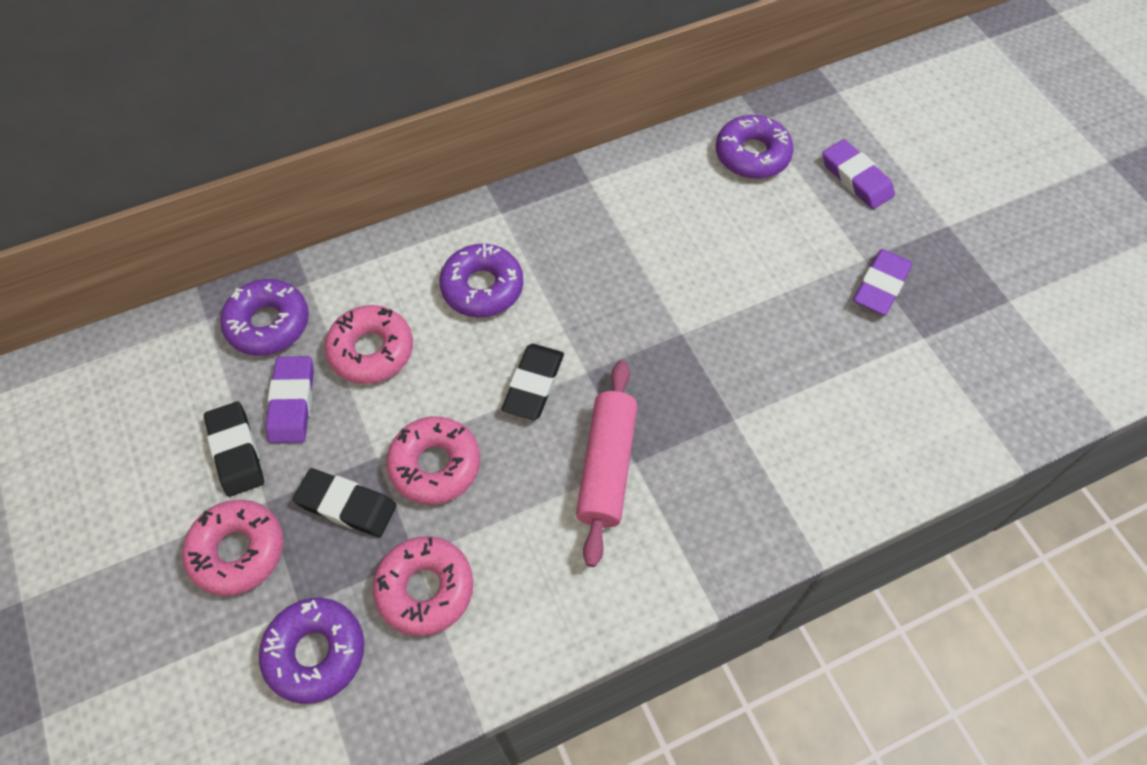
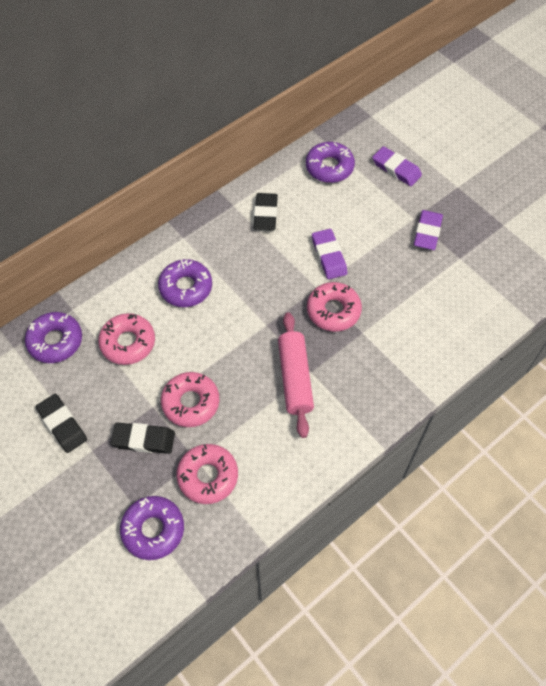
camera: 15 degrees left, 0 degrees up
pink donut [182,500,284,596] -> pink donut moved to [307,282,362,332]
purple eraser [266,356,314,443] -> purple eraser moved to [312,229,347,279]
black eraser [501,344,564,420] -> black eraser moved to [254,193,278,230]

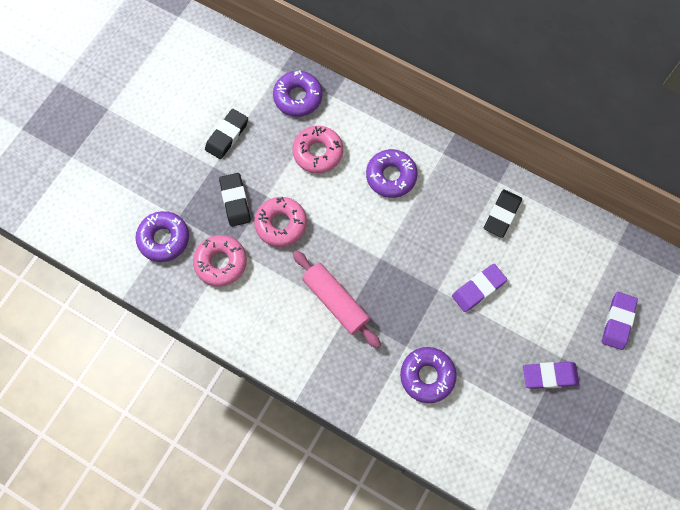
camera: 70 degrees right, 10 degrees up
black eraser [254,193,278,230] -> black eraser turned 45 degrees counterclockwise [484,189,522,238]
pink rolling pin [278,312,314,438] -> pink rolling pin turned 75 degrees clockwise [292,250,381,349]
purple donut [306,142,355,183] -> purple donut moved to [400,347,457,403]
pink donut [307,282,362,332] -> none

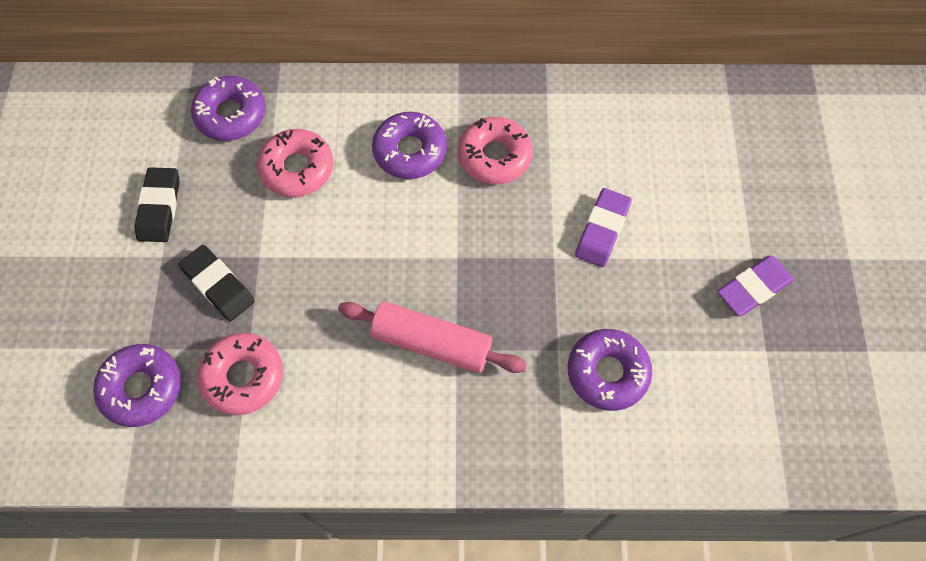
camera: 30 degrees left, 5 degrees down
pink donut [254,197,307,247] -> pink donut moved to [458,117,533,184]
black eraser [484,189,522,238] -> none
purple eraser [602,292,638,350] -> none

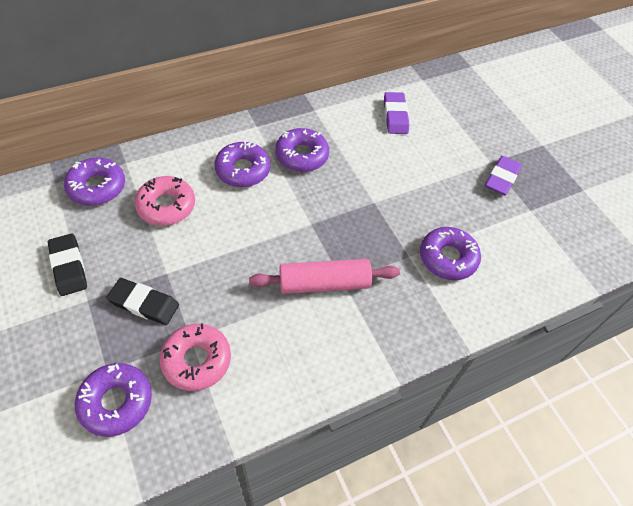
camera: 30 degrees left, 10 degrees down
pink donut [458,117,533,184] -> purple donut [275,128,329,172]
purple eraser [575,188,632,267] -> purple eraser moved to [384,92,409,134]

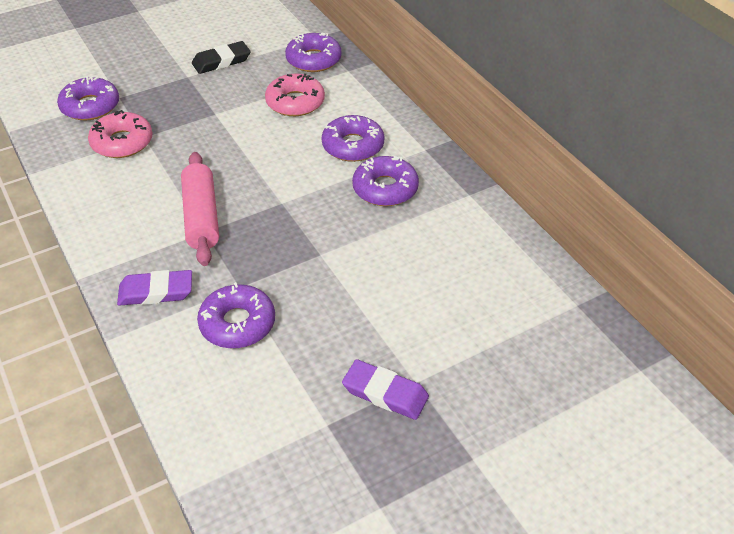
camera: 90 degrees right, 10 degrees down
black eraser [106,278,179,325] -> none
purple eraser [384,92,409,134] -> purple eraser moved to [117,270,192,306]

